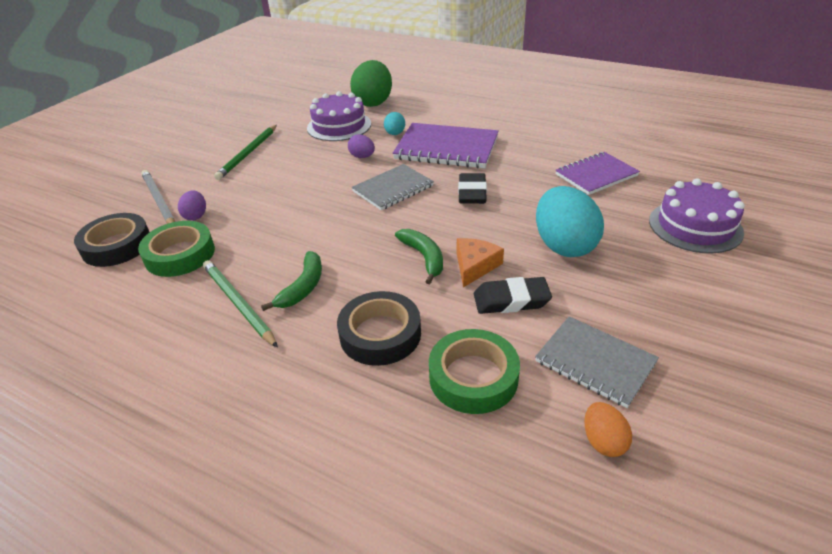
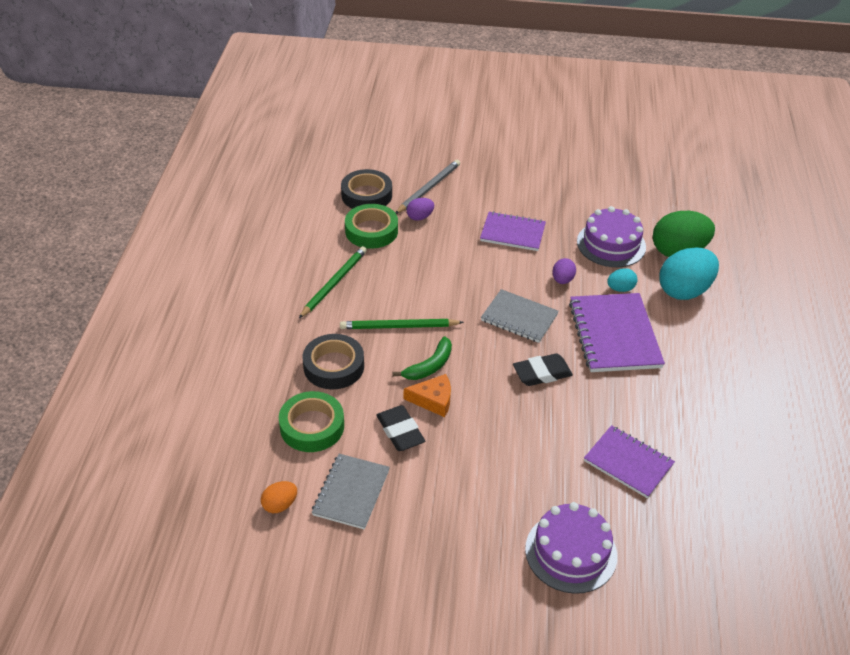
camera: 65 degrees right, 5 degrees up
green pencil [214,125,277,180] -> green pencil moved to [340,319,464,329]
green banana [261,251,322,311] -> none
turquoise egg [536,186,604,257] -> turquoise egg moved to [659,247,719,300]
none -> purple notebook [480,211,546,251]

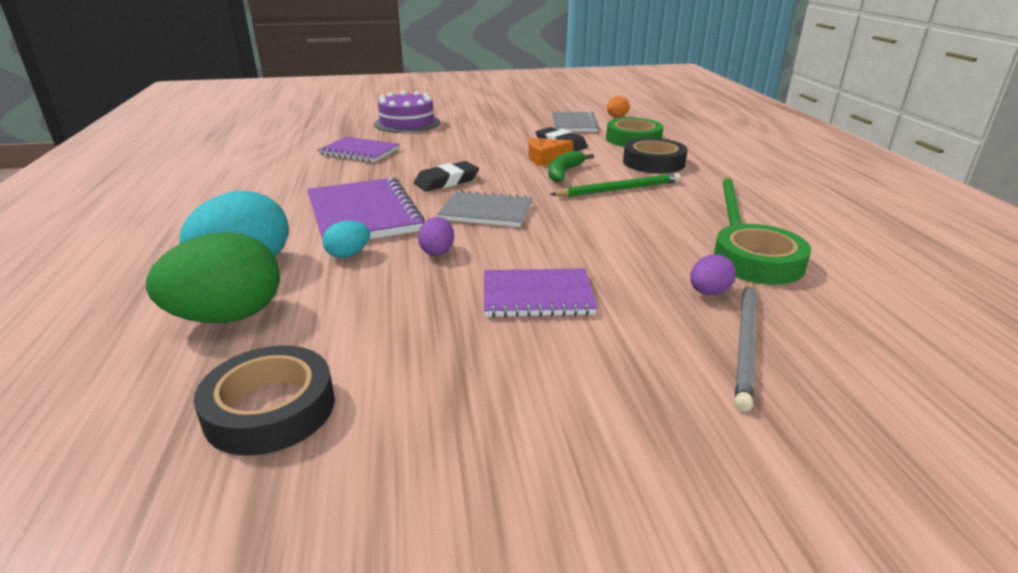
camera: 165 degrees right, 15 degrees down
black tape [341,169,392,209] -> black tape moved to [194,345,335,456]
purple cake [577,206,646,267] -> none

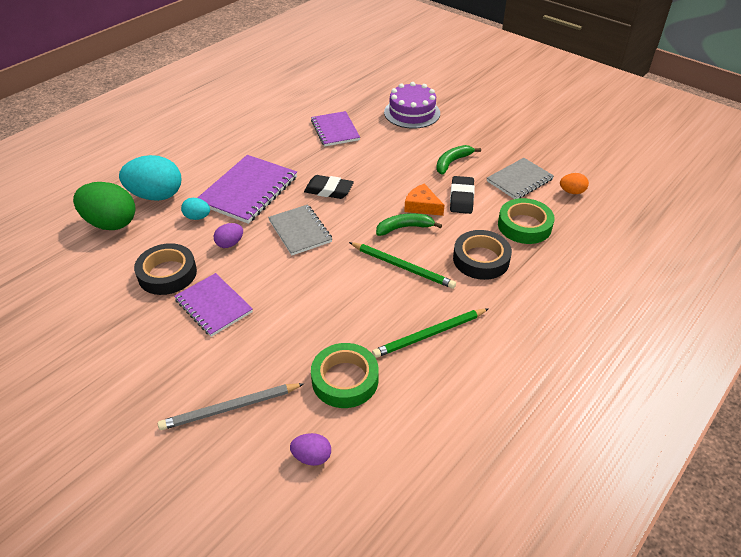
camera: 50 degrees right, 15 degrees up
black tape [194,345,335,456] -> black tape moved to [134,243,197,295]
purple egg [690,254,736,295] -> purple egg moved to [290,433,331,466]
none -> green banana [436,145,481,175]

